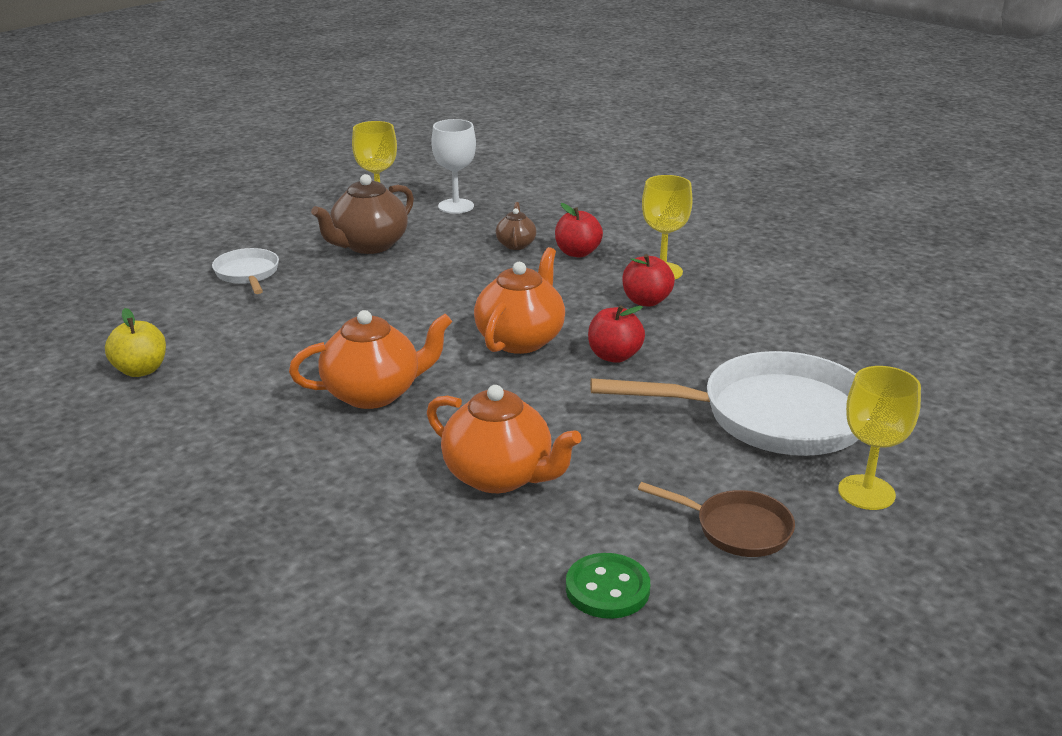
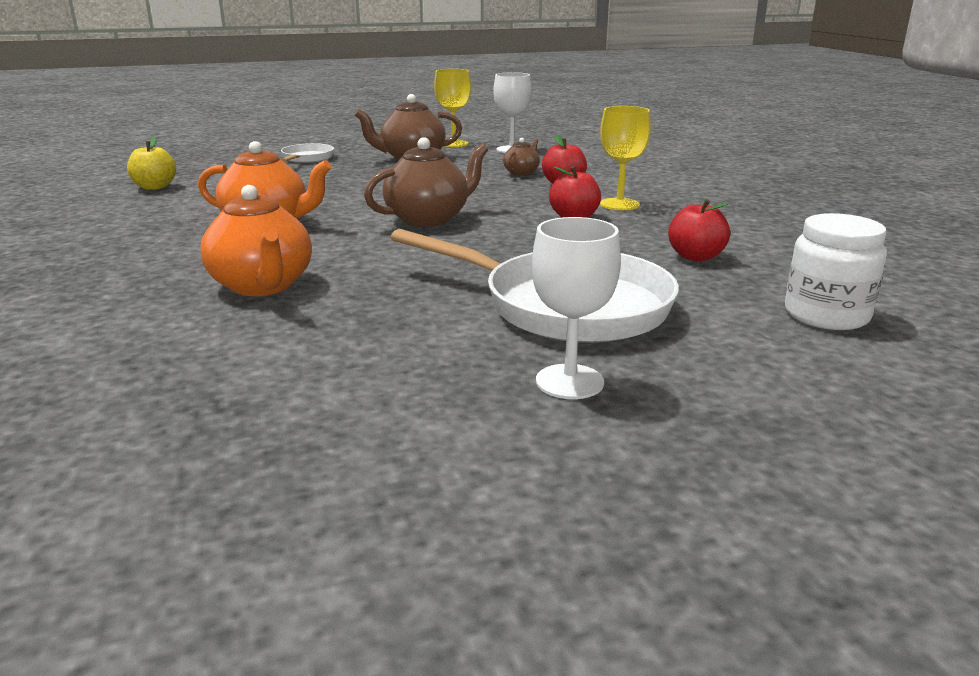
camera: 30 degrees right, 5 degrees down
orange teapot [474,247,565,354] -> brown teapot [364,137,488,227]
green button [566,553,650,619] -> none
red apple [588,305,645,363] -> red apple moved to [668,199,730,261]
brown pan [638,482,795,557] -> none
yellow goblet [838,366,921,510] -> white goblet [532,217,621,399]
none -> white jar [785,213,887,330]

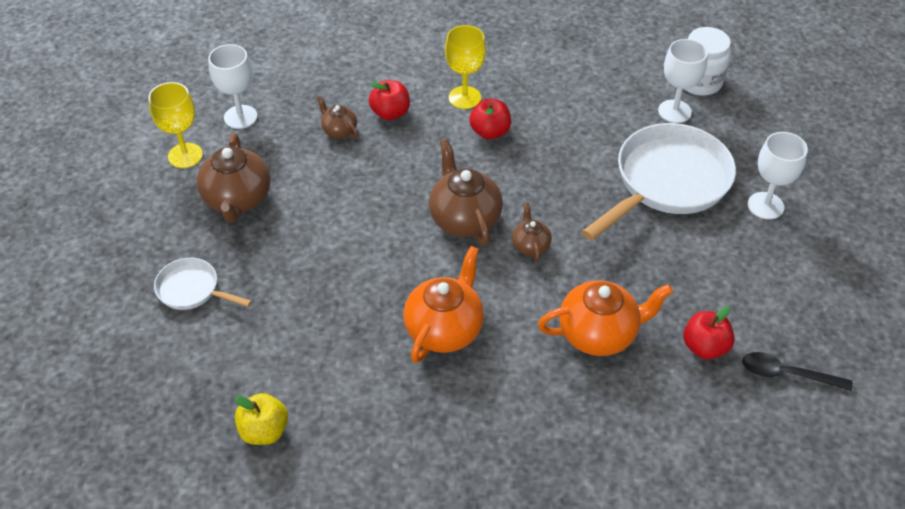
camera: 75 degrees left, 25 degrees up
red apple [668,199,730,261] -> red apple moved to [683,306,735,359]
none -> brown teapot [512,202,552,263]
none -> white goblet [658,39,708,123]
none -> black spoon [742,352,853,391]

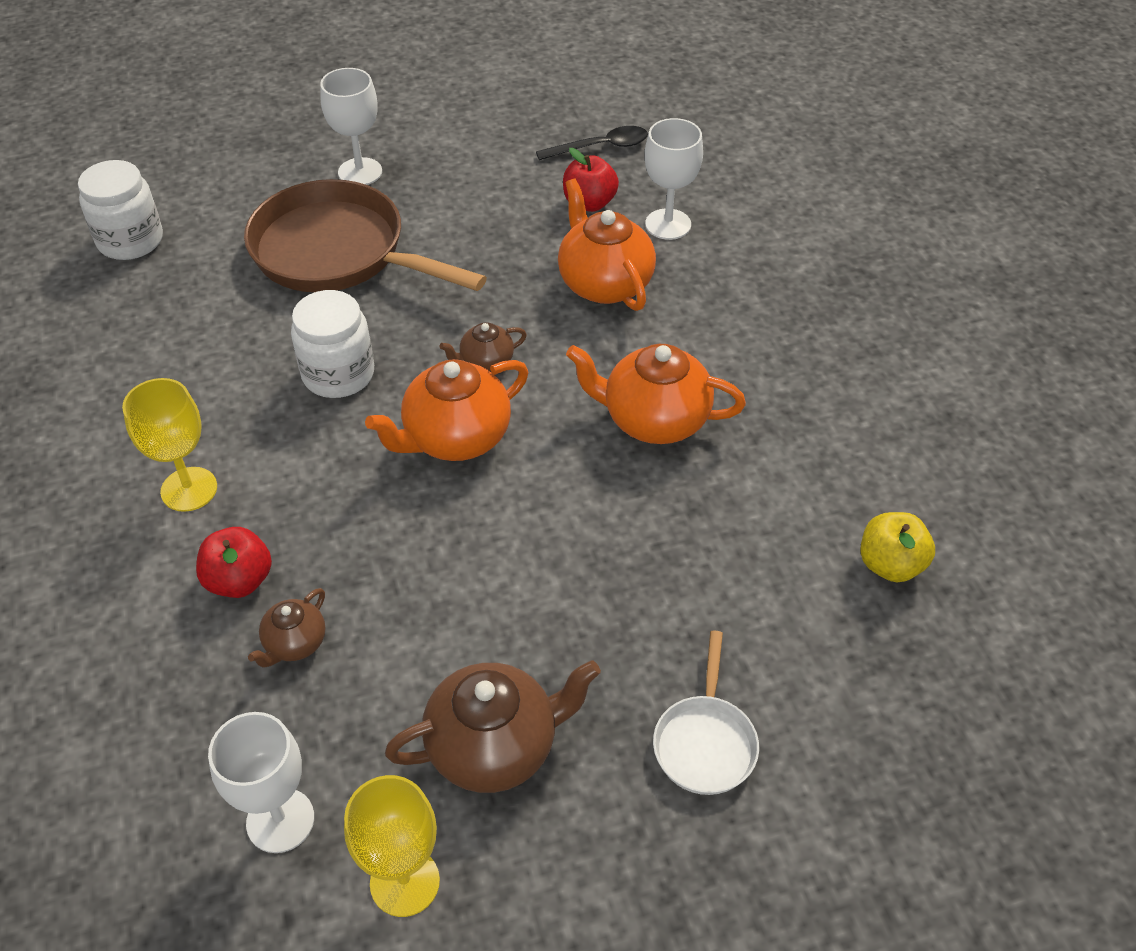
camera: 105 degrees left, 0 degrees up
brown teapot [429,139,503,246] -> orange teapot [365,359,528,461]
red apple [469,99,511,140] -> none
white pan [582,123,736,241] -> brown pan [244,179,487,292]
white goblet [658,39,708,123] -> white goblet moved to [645,118,703,240]
black spoon [742,352,853,391] -> black spoon turned 105 degrees counterclockwise [536,126,648,160]
none -> white jar [291,290,374,398]

